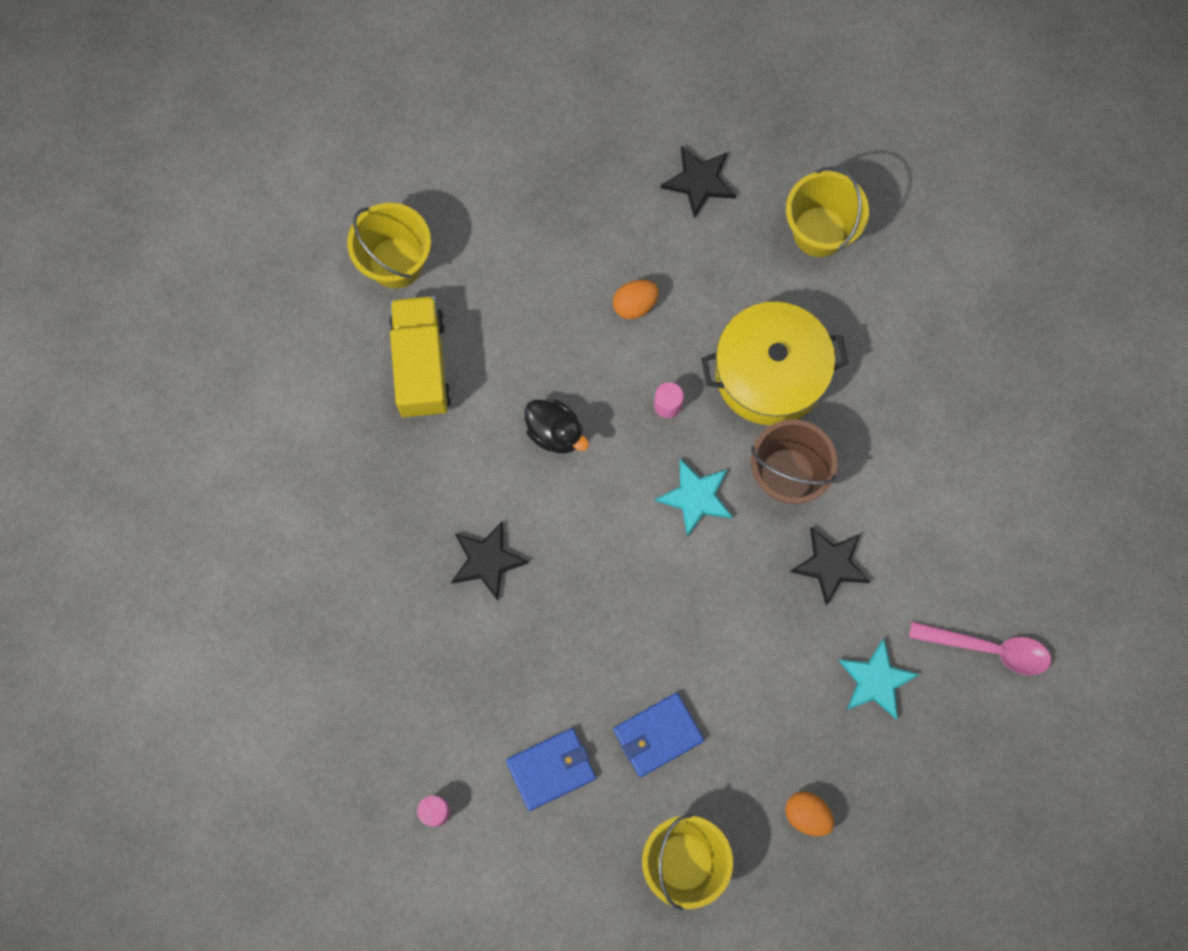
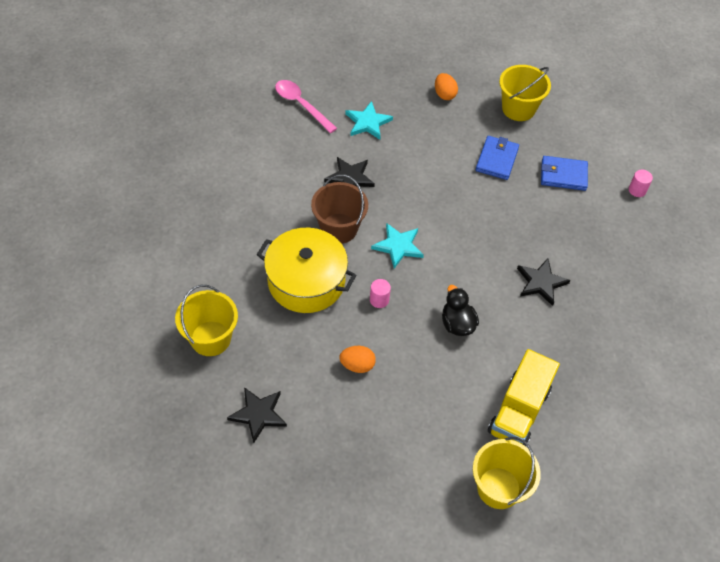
camera: 150 degrees left, 20 degrees down
blue wallet [613,692,704,777] -> blue wallet turned 75 degrees counterclockwise [476,136,519,180]

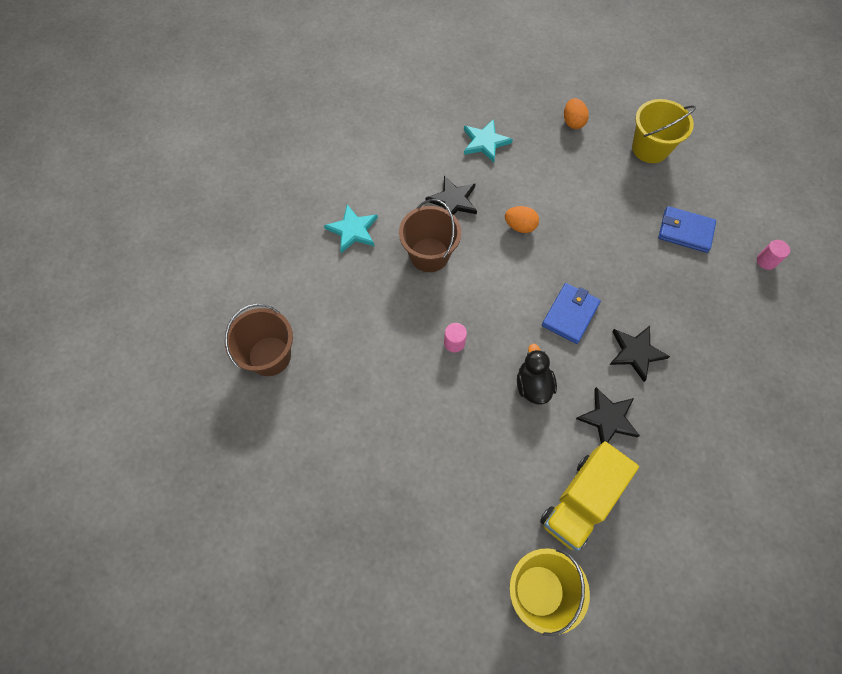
camera: 15 degrees right, 10 degrees up
yellow bucket [175,285,238,356] -> brown bucket [225,304,293,376]
black star [227,387,287,443] -> black star moved to [576,387,640,444]
yellow pot [257,228,356,313] -> none
pink spoon [275,80,337,133] -> none
orange egg [339,346,376,373] -> orange egg moved to [505,206,539,233]
turquoise star [371,223,424,269] -> turquoise star moved to [324,205,378,253]
blue wallet [476,136,519,180] -> blue wallet moved to [542,283,601,344]

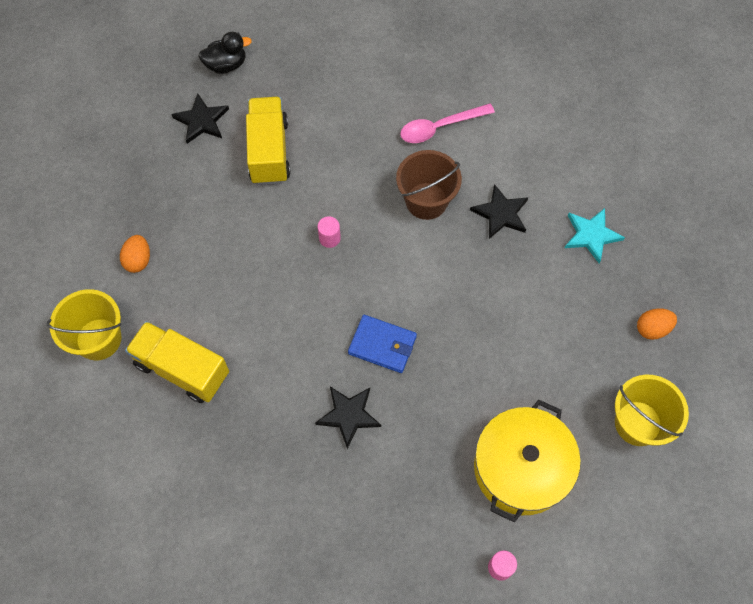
camera: 80 degrees right, 0 degrees up
brown bucket [225,304,293,376] -> none
turquoise star [324,205,378,253] -> pink spoon [400,103,495,143]
orange egg [505,206,539,233] -> orange egg moved to [120,235,150,273]
black duck [517,344,557,405] -> black duck moved to [198,32,252,74]
black star [576,387,640,444] -> black star moved to [171,94,229,144]
blue wallet [658,206,716,253] -> yellow pot [474,399,581,523]
none -> yellow truck [246,97,291,185]

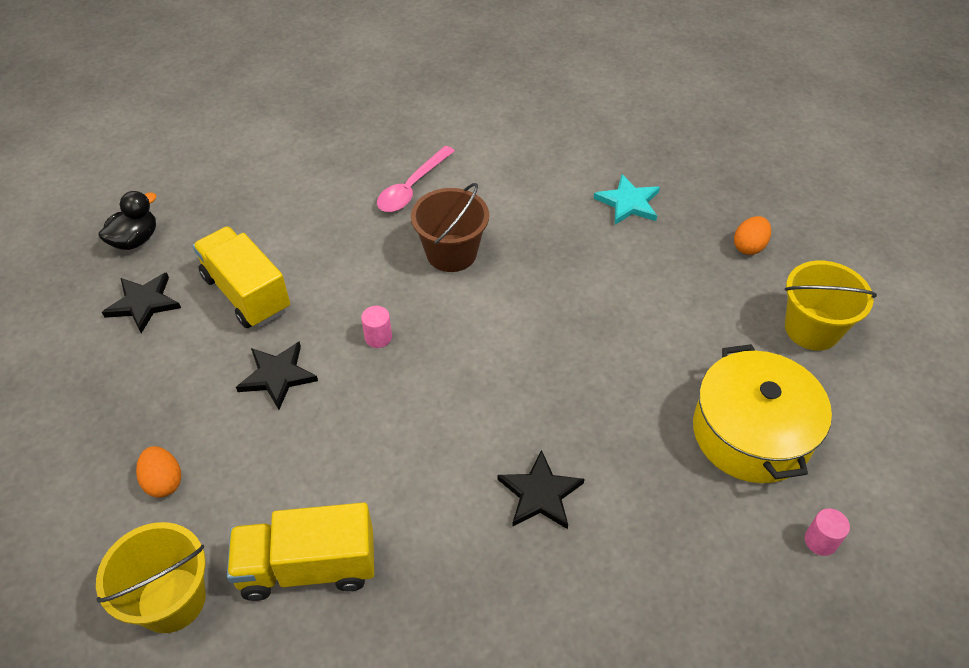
camera: 35 degrees left, 15 degrees down
blue wallet [348,315,417,373] -> none
black star [470,184,528,239] -> black star moved to [236,341,318,410]

